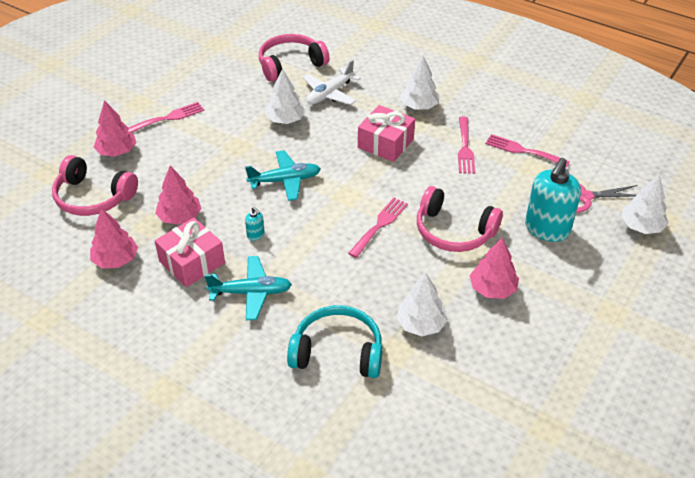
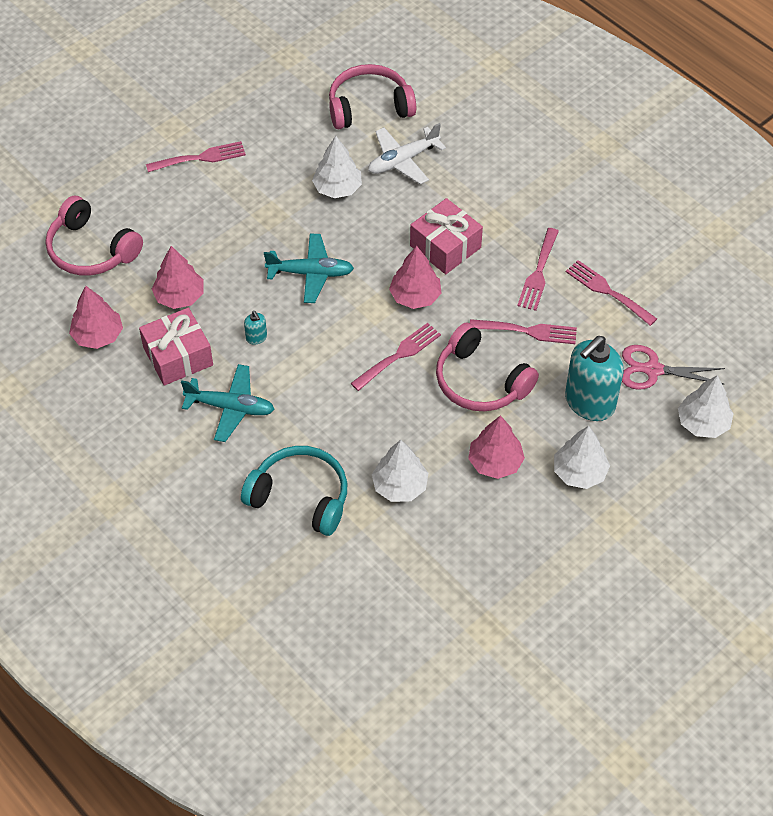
camera: 15 degrees right, 10 degrees up
pink tree [93,100,136,157] -> pink tree moved to [389,246,442,309]
white tree [400,56,440,110] -> white tree moved to [554,426,610,489]
none -> pink fork [470,319,577,344]

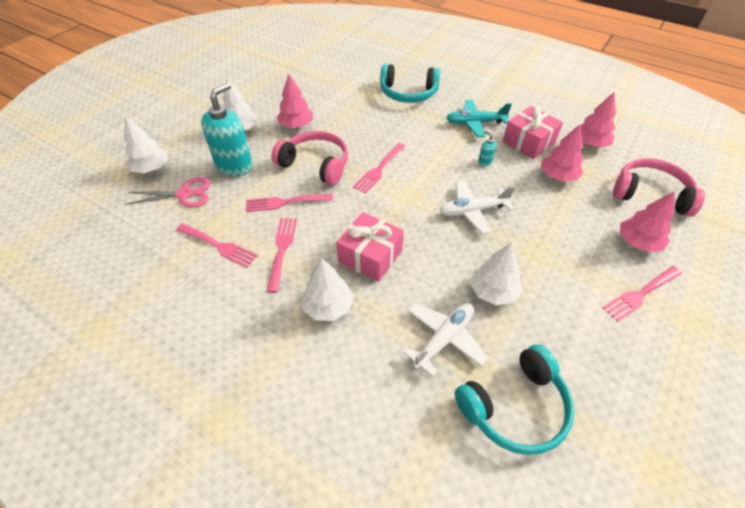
camera: 165 degrees right, 5 degrees down
turquoise plane [264,234,354,303] -> white plane [439,180,515,234]
pink headphones [329,64,416,129] -> turquoise headphones [455,345,574,455]
white tree [372,440,428,502] -> white tree moved to [302,258,354,321]
pink tree [389,246,442,309] -> pink tree moved to [620,191,675,253]

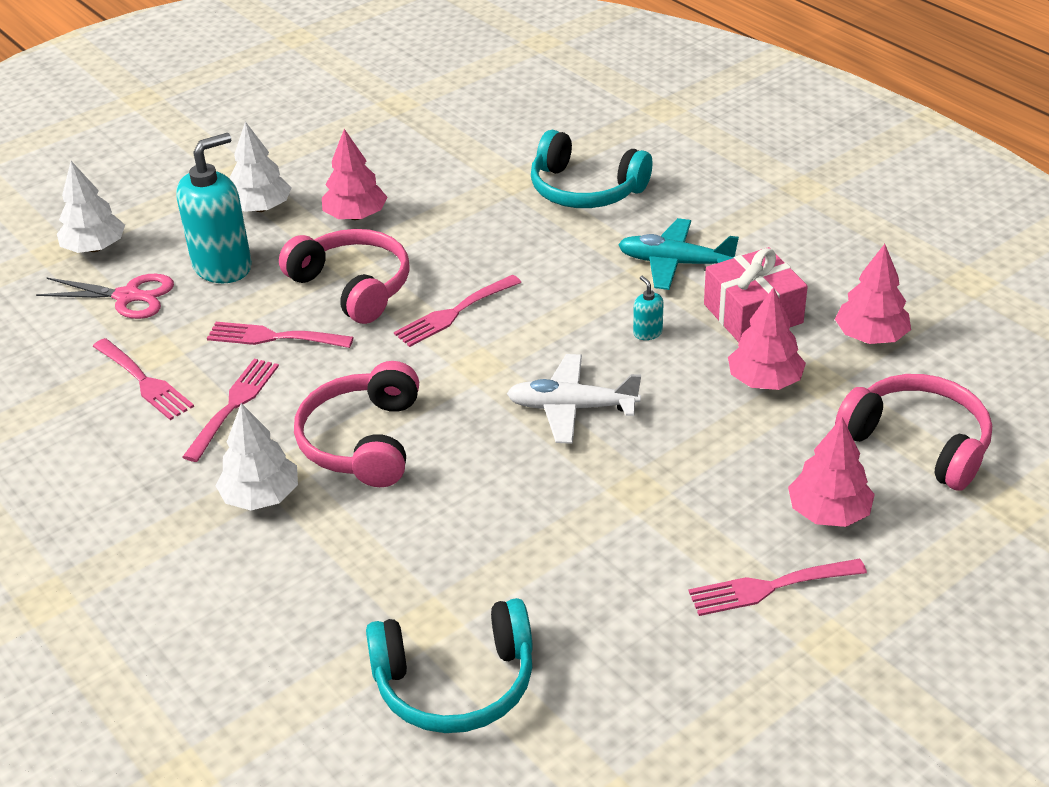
camera: 20 degrees right, 10 degrees down
pink gift [336,212,404,282] -> pink headphones [294,361,419,487]
white plane [403,303,489,377] -> none
white tree [470,242,522,305] -> none

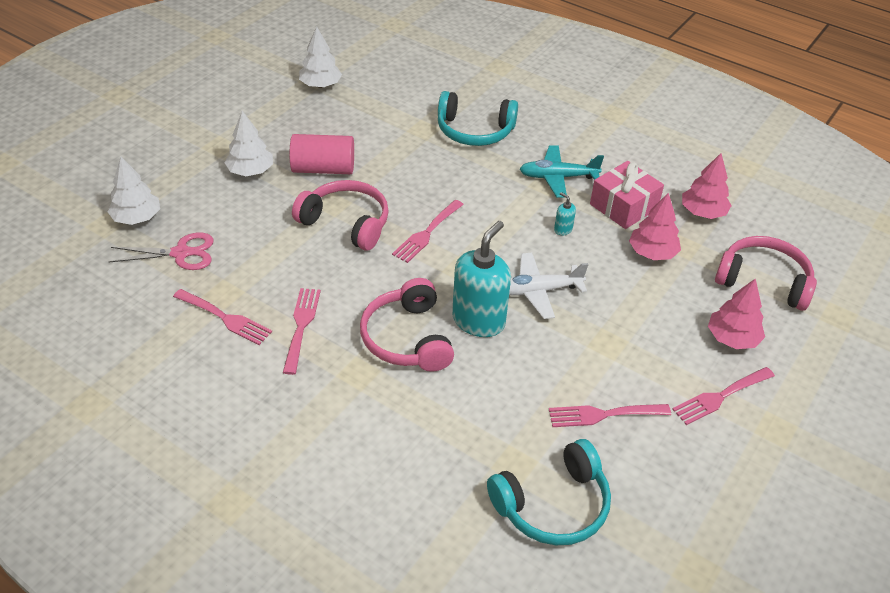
camera: 20 degrees left, 5 degrees up
turquoise soap dispenser [176,133,252,283] -> turquoise soap dispenser moved to [452,221,511,337]
pink fork [207,322,354,348] -> pink fork moved to [549,404,671,427]
white tree [216,403,298,510] -> white tree moved to [299,26,342,88]
pink tree [322,129,387,220] -> pink cylinder [289,134,354,174]

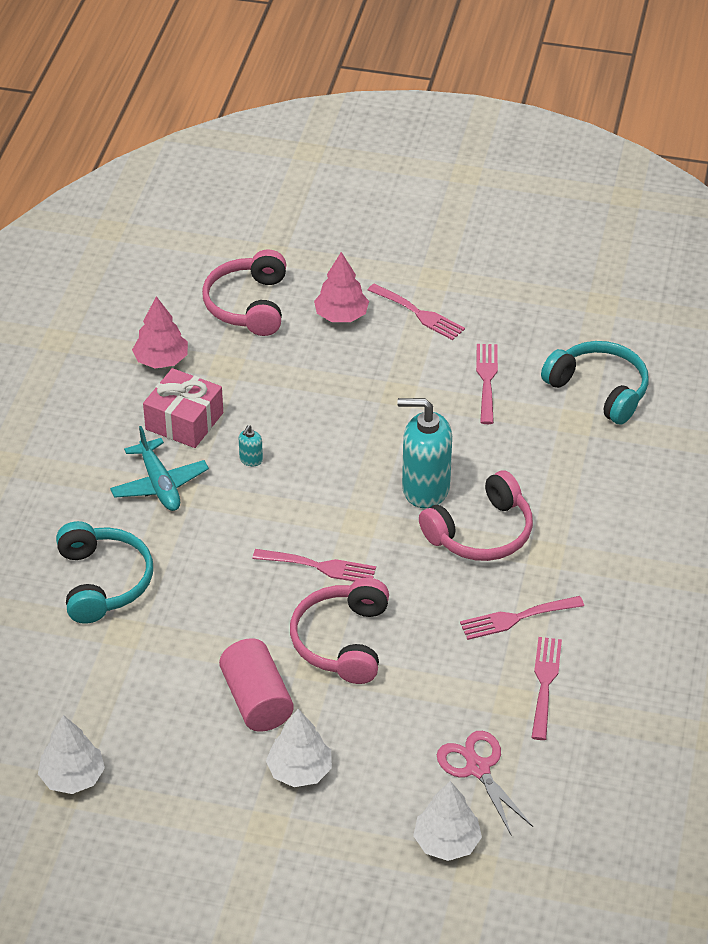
camera: 110 degrees left, 0 degrees up
white plane [509,253,588,319] -> none
pink fork [549,404,671,427] -> pink fork turned 150 degrees counterclockwise [476,344,498,424]
pink tree [629,193,681,260] -> none

